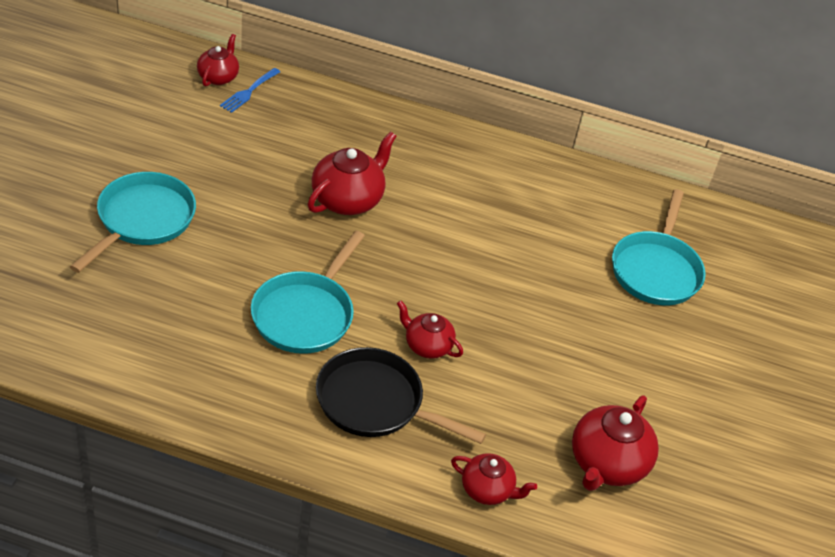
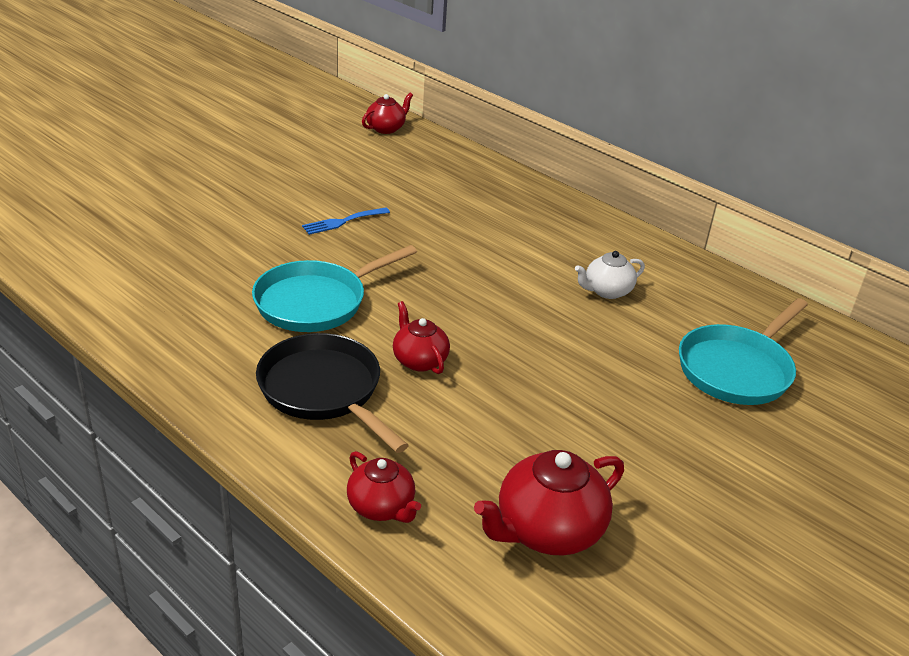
camera: 30 degrees right, 10 degrees down
turquoise pan [70,172,196,273] -> none
blue fork [220,68,280,113] -> blue fork moved to [302,207,390,235]
red teapot [308,131,397,215] -> none
none -> white teapot [575,251,645,299]

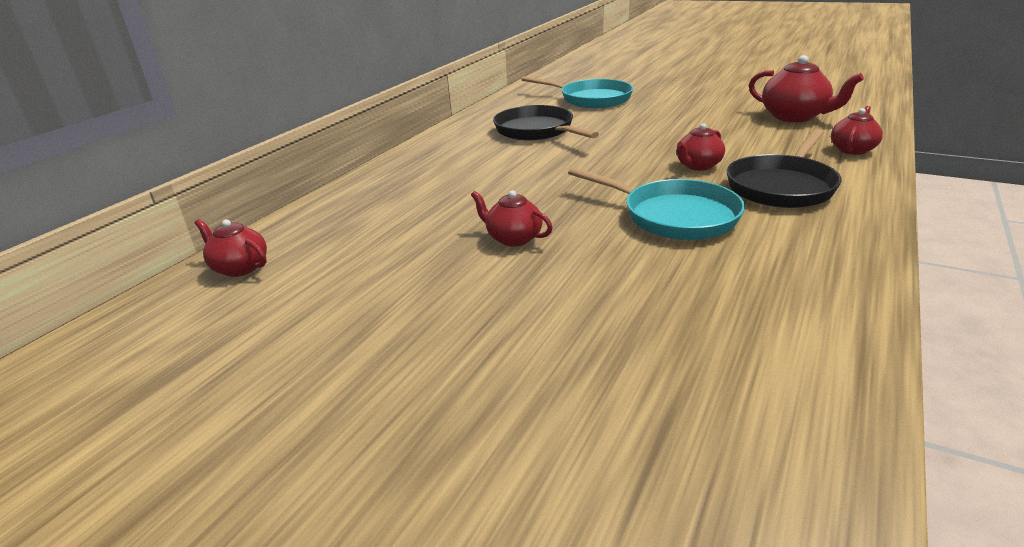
camera: 100 degrees left, 5 degrees down
blue fork [302,207,390,235] -> red teapot [471,191,553,247]
white teapot [575,251,645,299] -> black pan [493,105,599,141]

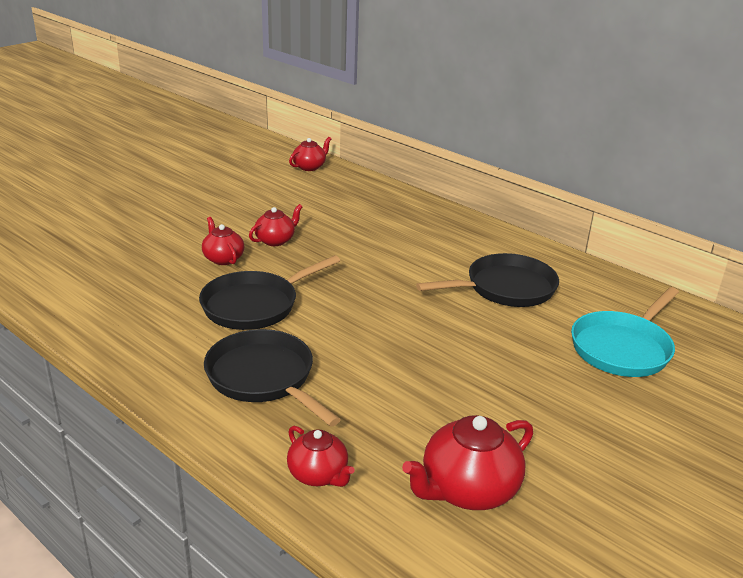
camera: 100 degrees right, 0 degrees up
turquoise pan [568,167,745,240] -> black pan [199,255,340,330]
red teapot [677,123,725,171] -> red teapot moved to [202,217,244,265]

